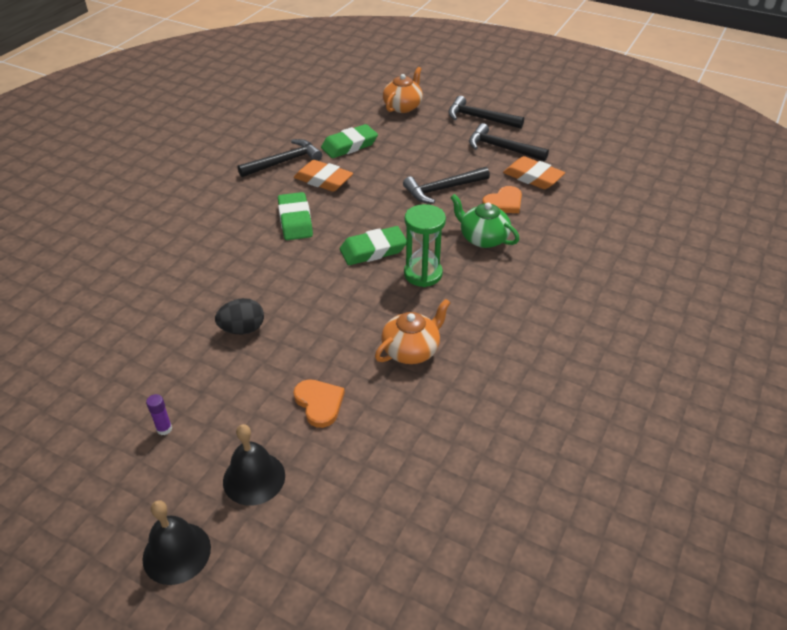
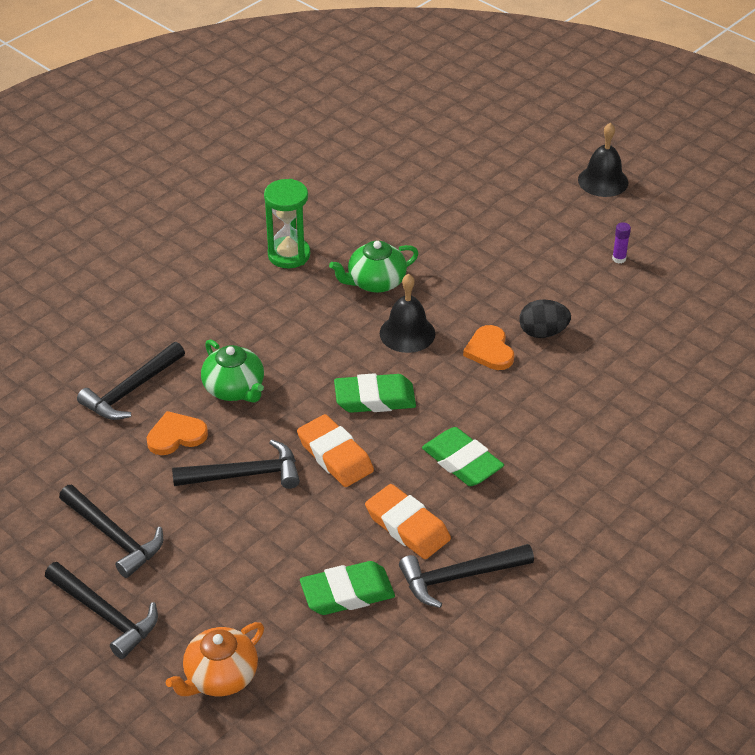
camera: 165 degrees left, 0 degrees up
black bell [223,424,285,506] -> black bell moved to [380,274,435,353]
green eraser [278,192,313,240] -> green eraser turned 45 degrees counterclockwise [422,427,504,486]
orange heart [293,379,345,428] -> orange heart moved to [463,325,514,370]
orange teapot [375,299,451,364] -> green teapot [329,241,419,293]
green hourglass [404,204,446,287] -> green hourglass moved to [264,179,310,268]
orange eraser [503,156,565,189] -> orange eraser moved to [297,414,374,487]
none -> black hammer [77,342,185,420]

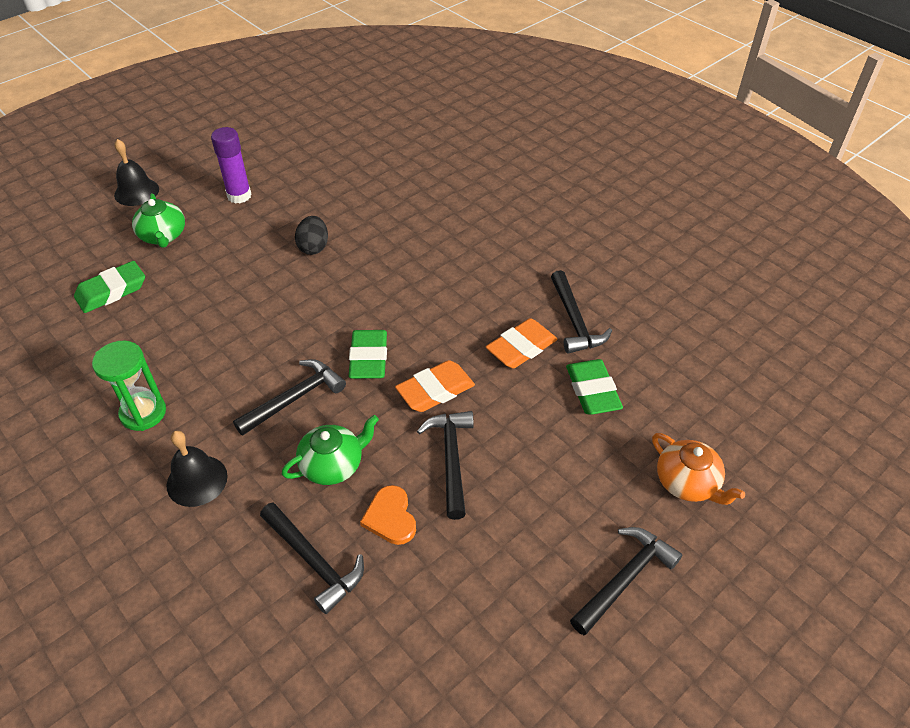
camera: 85 degrees left, 5 degrees up
black hammer [59,485,163,578] -> black hammer moved to [233,359,346,436]
green teapot [329,241,419,293] -> green teapot moved to [132,193,185,248]
black bell [380,274,435,353] -> black bell moved to [166,431,228,507]
green eraser [422,427,504,486] -> green eraser moved to [74,261,145,313]
orange heart [463,325,514,370] -> none
purple glue stick [612,222,631,263] -> purple glue stick [211,127,252,204], size x2.09

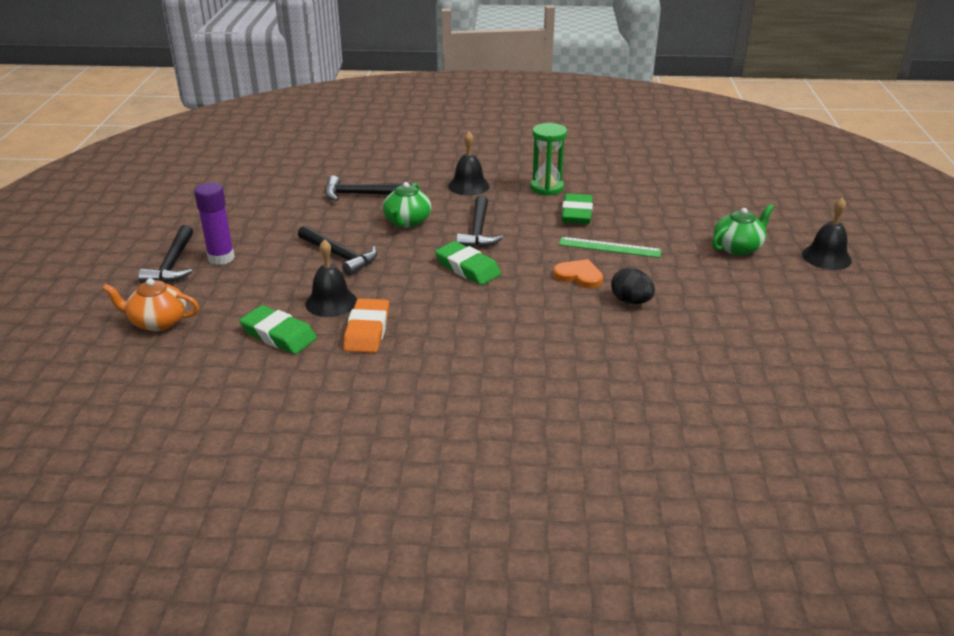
camera: 135 degrees right, 15 degrees down
green eraser [74,261,145,313] -> green eraser moved to [562,193,593,224]
green teapot [132,193,185,248] -> green teapot turned 120 degrees clockwise [712,204,774,255]
purple glue stick [211,127,252,204] -> purple glue stick moved to [194,182,235,265]
orange heart [360,485,416,545] -> orange heart moved to [553,259,603,288]
orange eraser [395,360,475,412] -> none
black hammer [551,270,612,354] -> none
none -> black bell [305,239,357,317]
none -> green ruler [559,237,662,258]

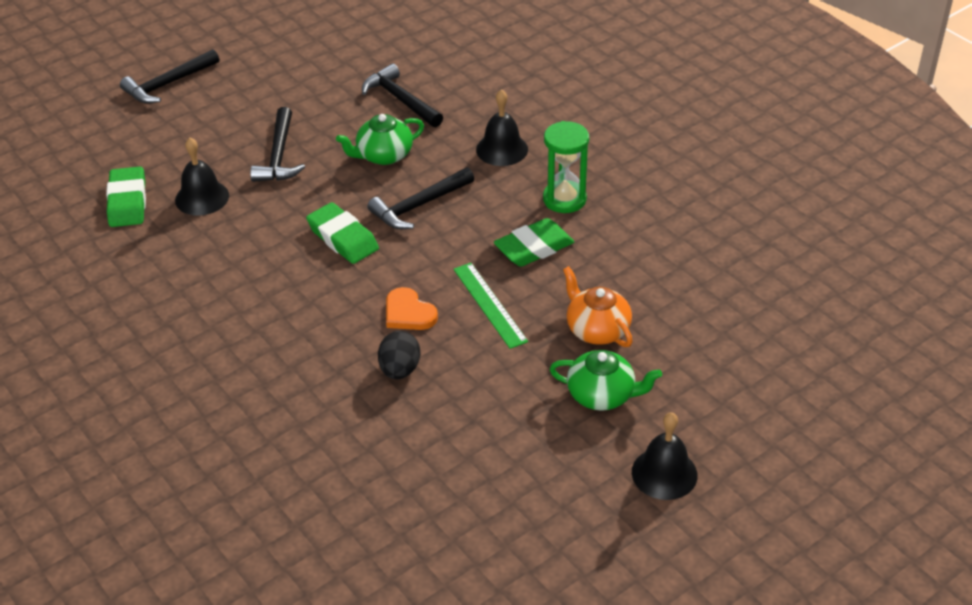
camera: 50 degrees right, 10 degrees up
orange teapot [102,278,199,331] -> orange teapot moved to [563,266,633,347]
purple glue stick [194,182,235,265] -> none
orange eraser [343,298,389,353] -> none
green eraser [435,241,501,285] -> green eraser turned 45 degrees counterclockwise [306,202,379,264]
orange heart [553,259,603,288] -> orange heart turned 150 degrees clockwise [386,287,438,330]

